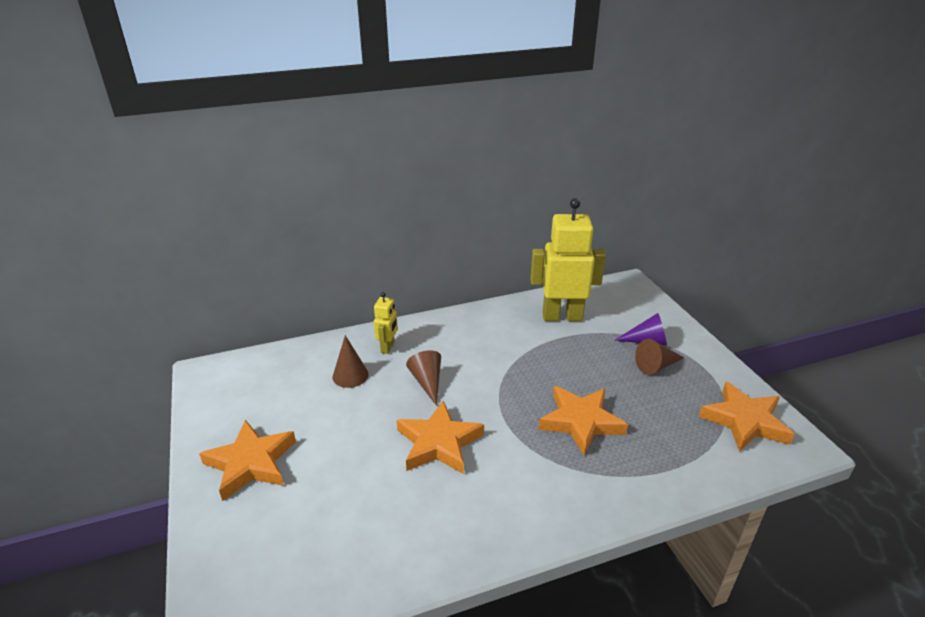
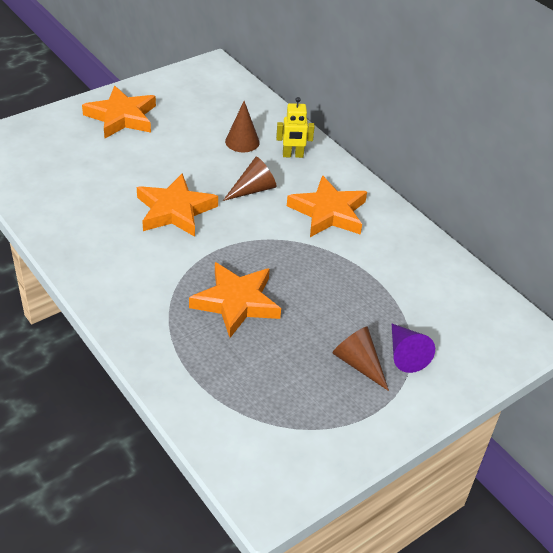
camera: 70 degrees right, 10 degrees up
yellow robot [530,198,606,321] -> none
orange star [699,381,795,452] -> orange star moved to [287,175,367,237]

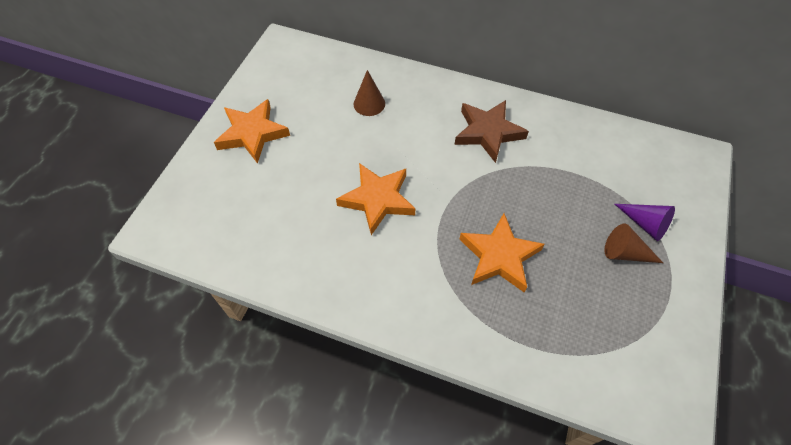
camera: 30 degrees left, 15 degrees up
brown cone [223,157,276,201] -> none
yellow robot [276,97,315,158] -> none
orange star [287,175,367,237] -> brown star [454,100,529,163]

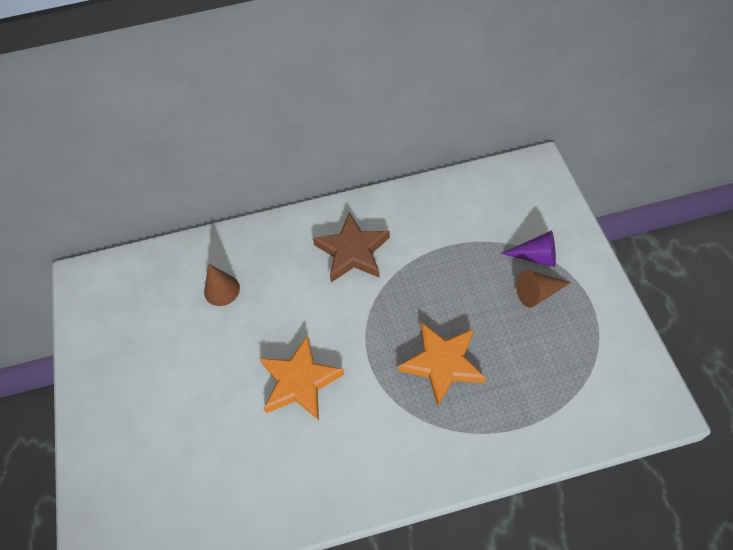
camera: 30 degrees left, 0 degrees up
orange star [214,99,290,164] -> none

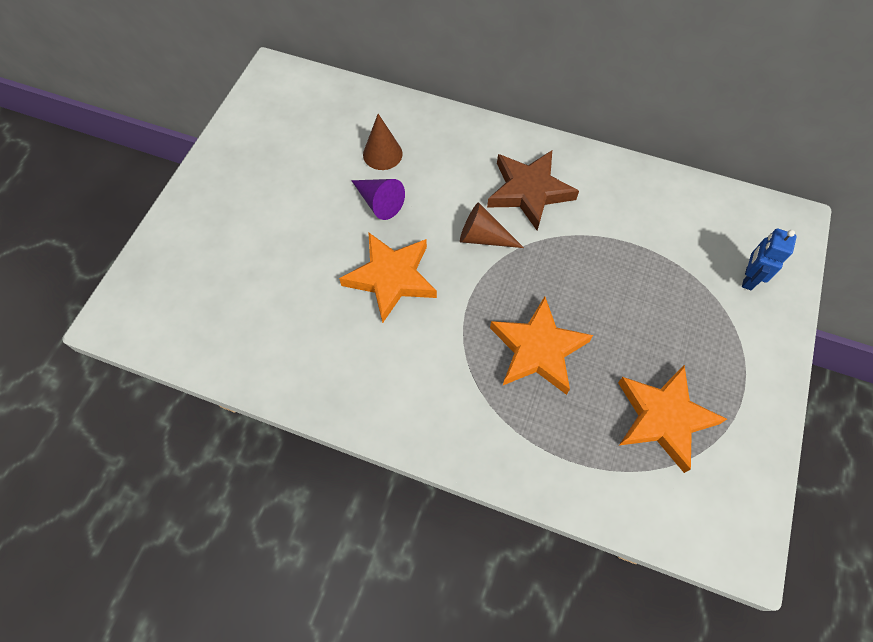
camera: 30 degrees right, 5 degrees up
purple cone [501,230,556,267] -> purple cone moved to [351,179,405,220]
brown cone [516,270,571,308] -> brown cone moved to [460,202,524,248]
none -> orange star [618,365,727,473]
none -> blue robot [742,228,797,290]

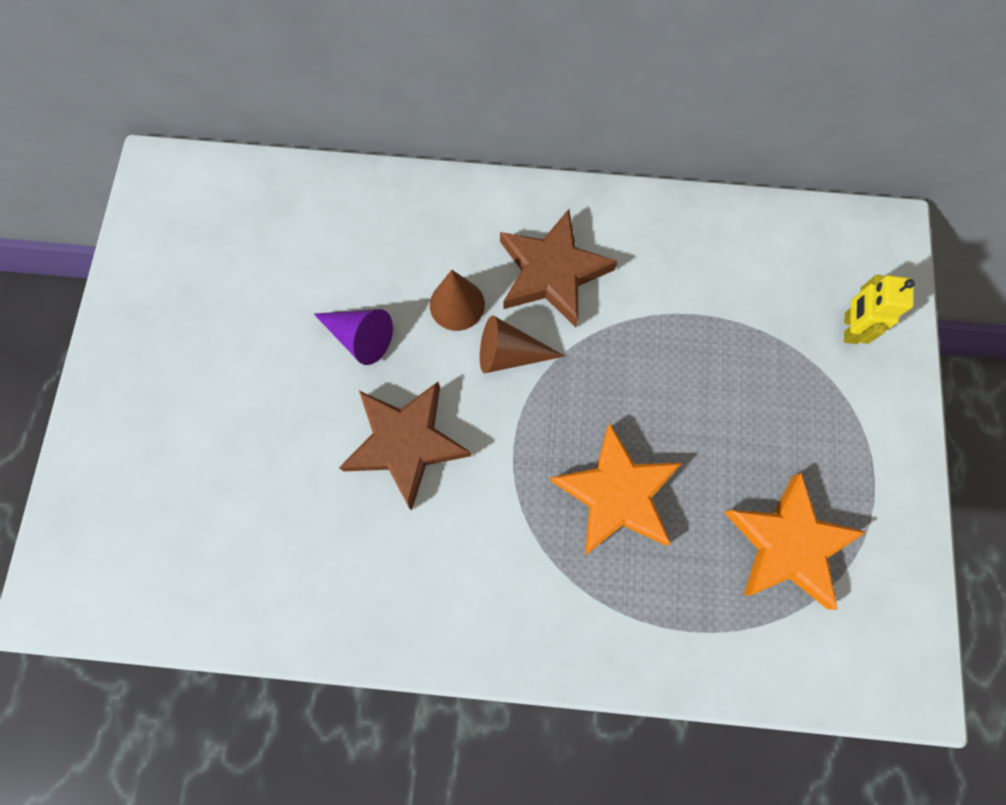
camera: 15 degrees left, 10 degrees up
orange star [339,232,437,323] -> brown star [339,382,472,510]
brown cone [363,114,403,170] -> brown cone moved to [430,270,485,331]
blue robot [742,228,797,290] -> yellow robot [844,275,915,344]

